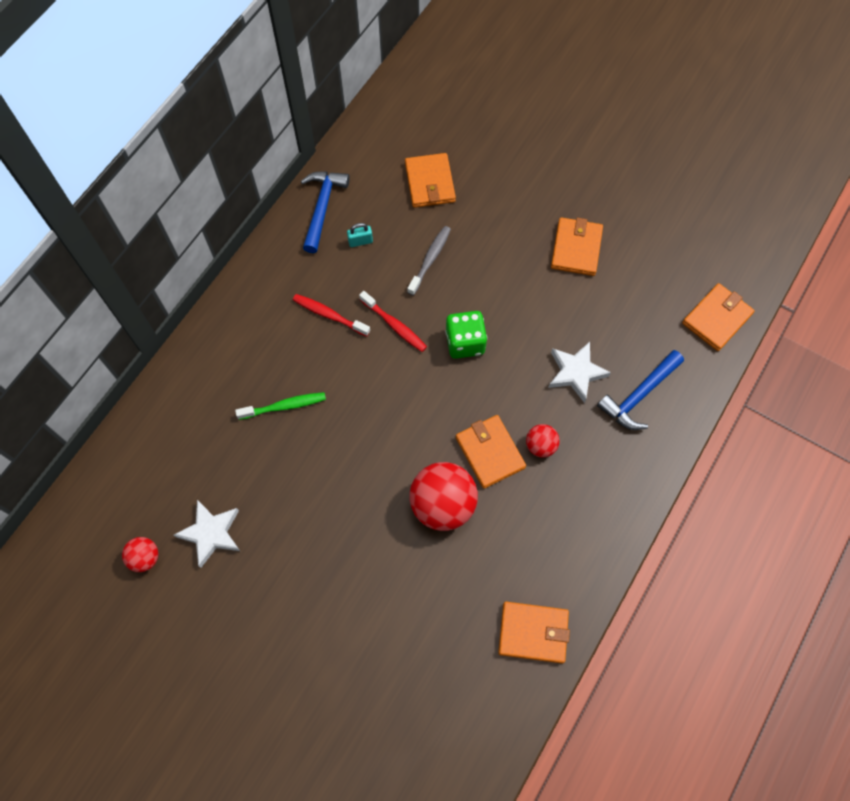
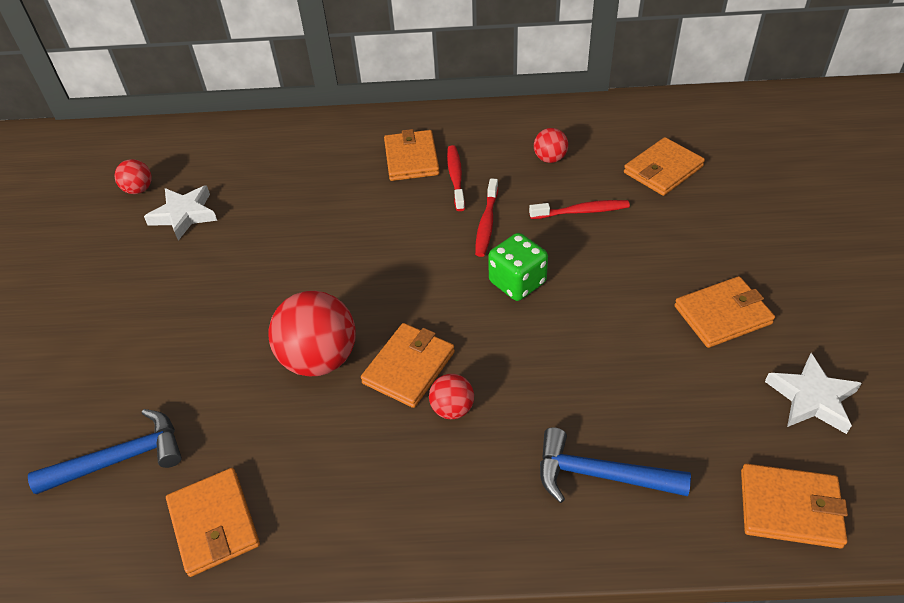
camera: 60 degrees right, 20 degrees down
green toothbrush [235,392,326,420] -> none
blue hammer [301,172,350,253] -> blue hammer moved to [28,409,182,494]
turquoise padlock [347,223,373,247] -> red ball [534,128,568,163]
grey toothbrush [407,226,451,296] -> red toothbrush [529,200,630,219]
white star [548,342,611,403] -> white star moved to [765,353,862,434]
none -> orange wallet [384,129,440,181]

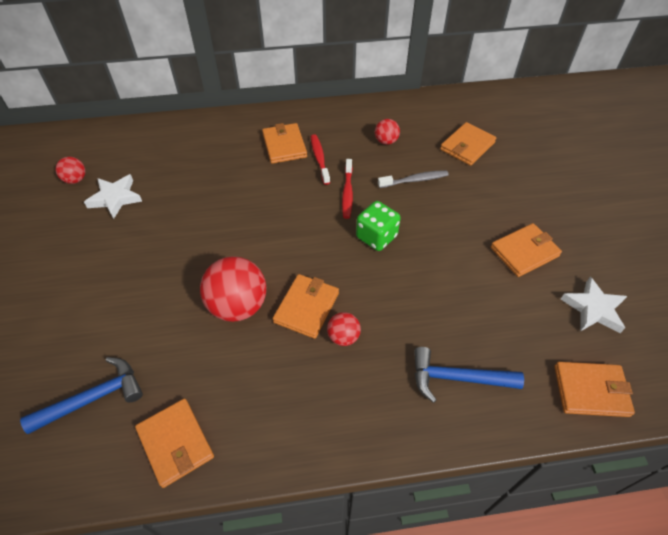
camera: 10 degrees left, 5 degrees up
red toothbrush [529,200,630,219] -> grey toothbrush [378,170,449,188]

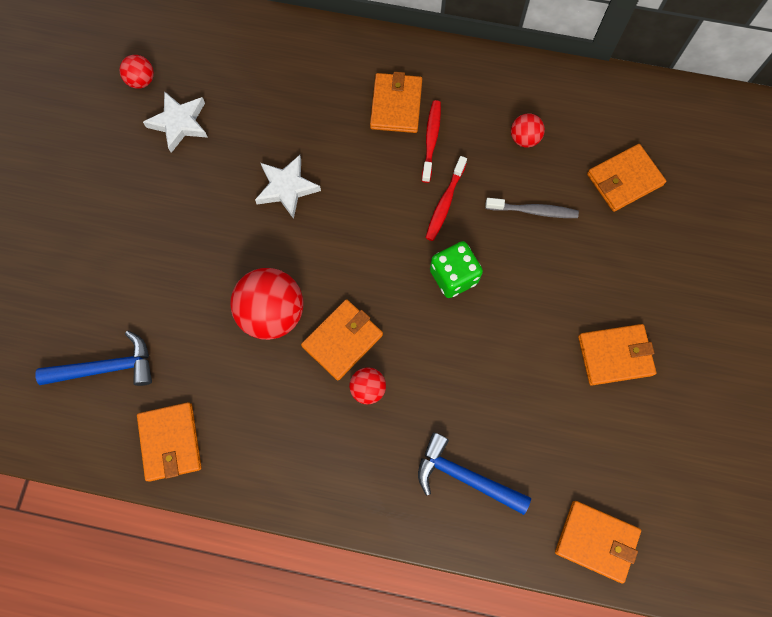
camera: 20 degrees right, 20 degrees up
white star [561,276,627,333] -> white star moved to [255,155,321,219]

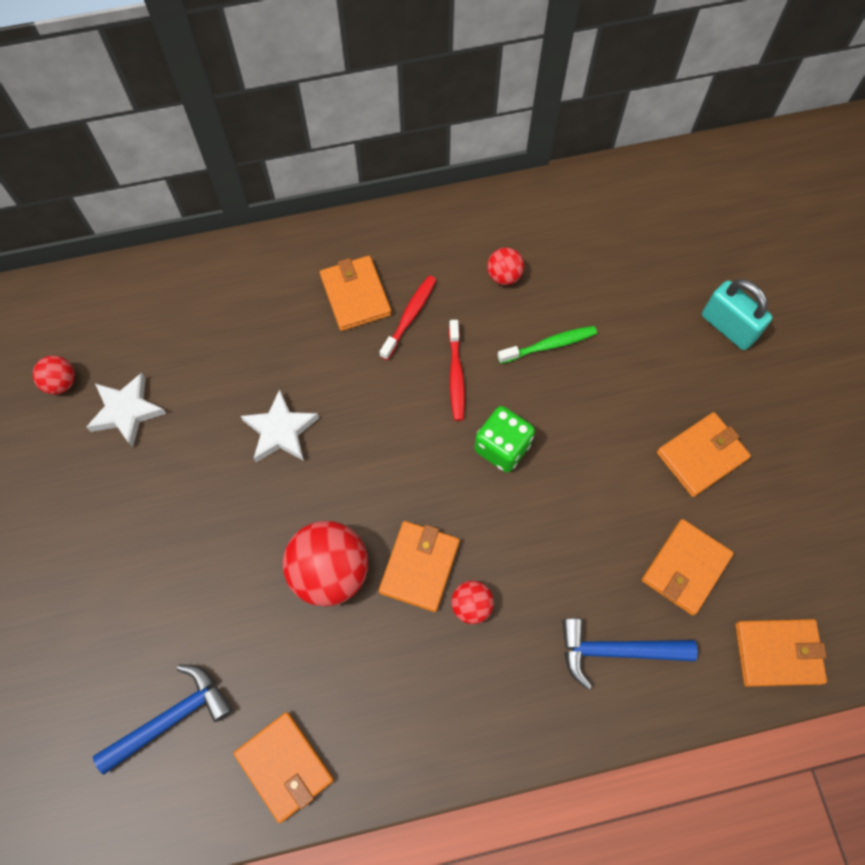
camera: 25 degrees left, 5 degrees down
red toothbrush [422,100,441,183] -> red toothbrush turned 45 degrees clockwise [380,275,436,360]
grey toothbrush [485,198,579,218] -> green toothbrush [498,326,597,364]
orange wallet [587,144,666,212] -> orange wallet moved to [642,519,734,616]
none -> turquoise padlock [702,279,773,350]

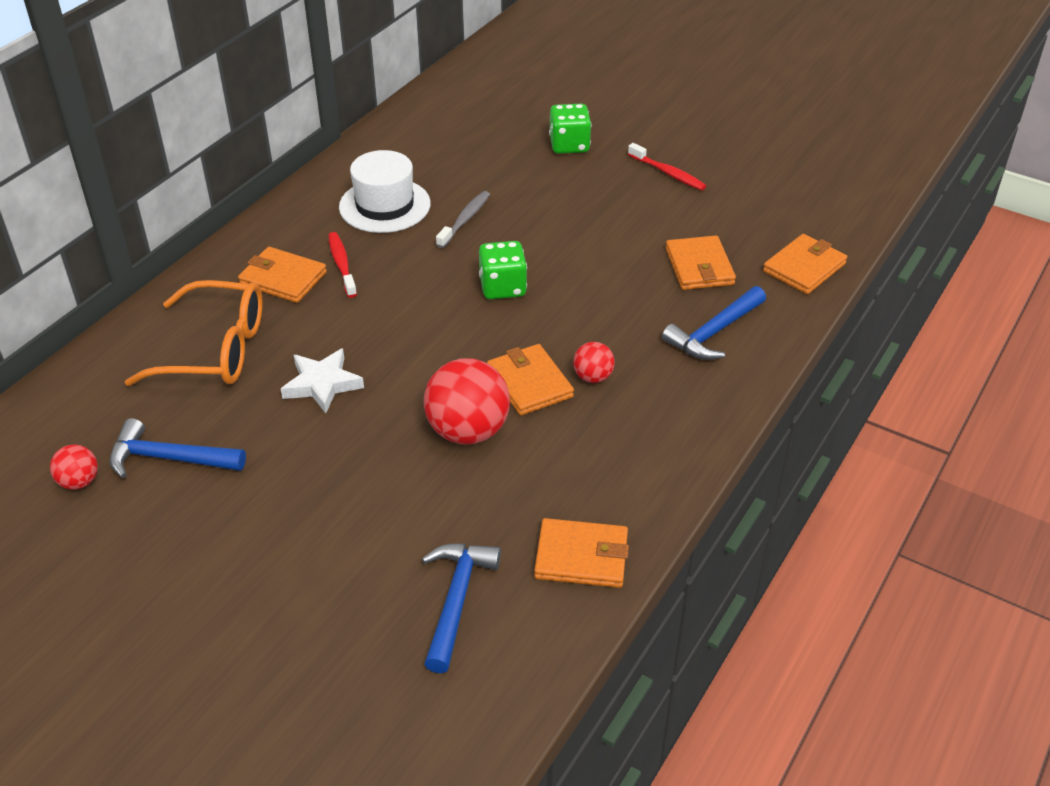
camera: 45 degrees left, 25 degrees down
white star [86,372,167,448] -> blue hammer [110,418,246,478]
red toothbrush [448,320,465,421] -> red toothbrush moved to [628,143,706,190]
red ball [487,248,524,285] -> white hat [339,150,431,233]
green toothbrush [498,326,597,364] -> grey toothbrush [436,191,490,248]
orange wallet [657,412,751,497] -> none
turquoise padlock [702,279,773,350] -> green dice [549,104,591,154]
none -> orange glasses [125,280,262,386]

